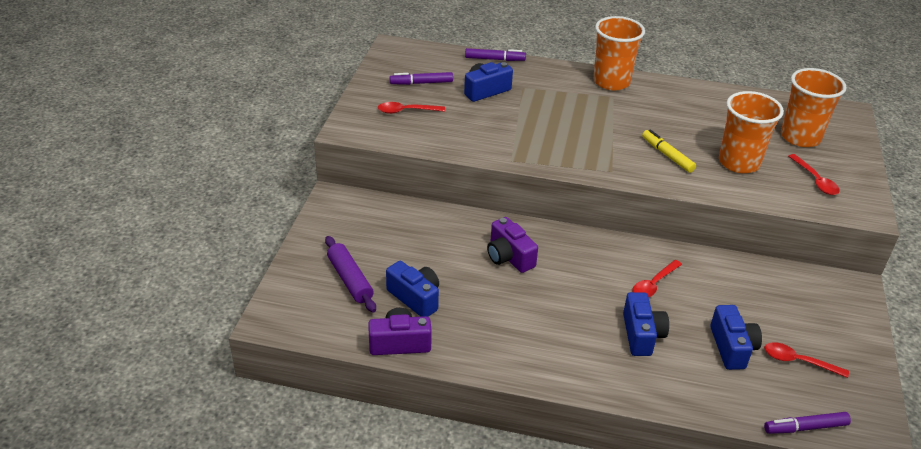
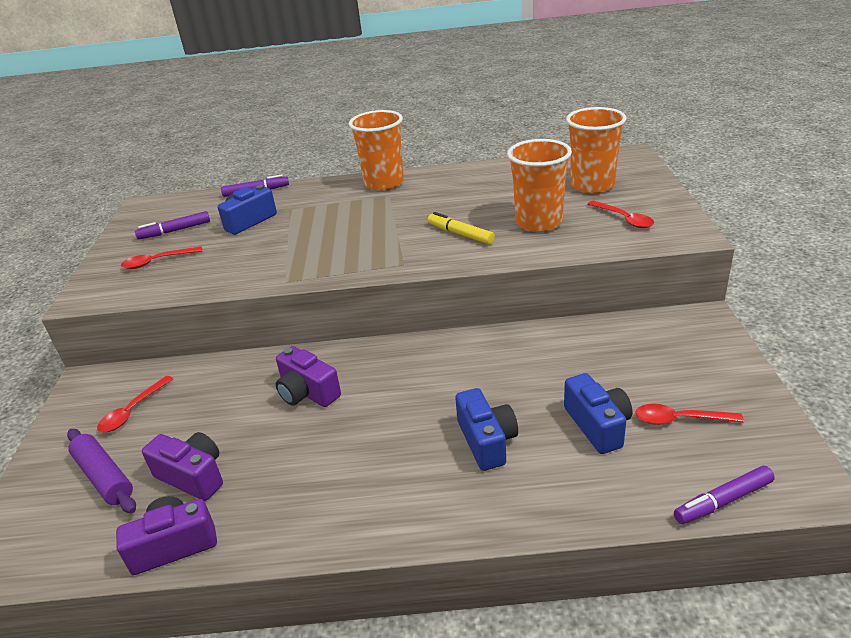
camera: 10 degrees left, 5 degrees down
blue camera [386,261,439,317] -> purple camera [142,432,223,501]
red spoon [632,260,682,297] -> red spoon moved to [97,376,173,433]

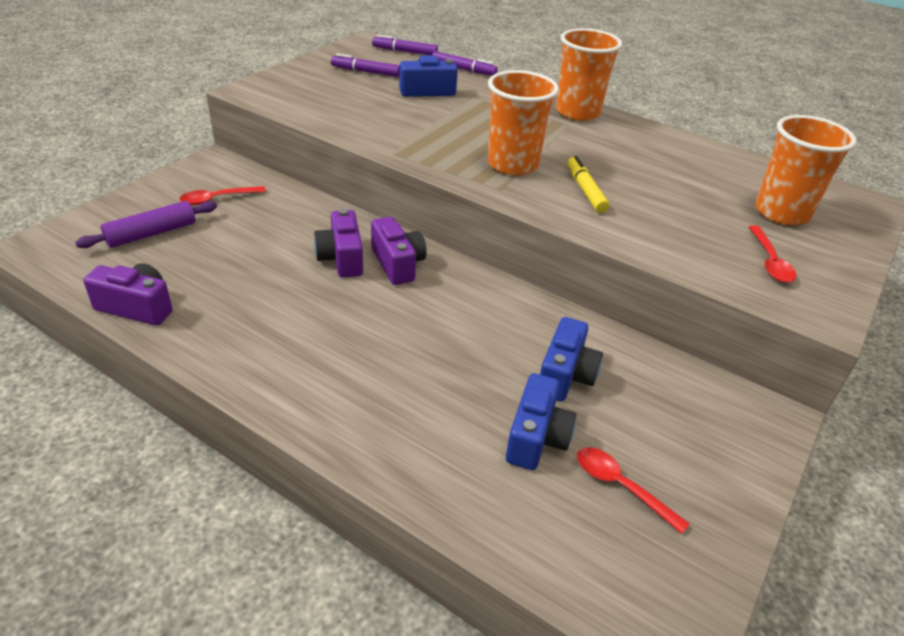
camera: 30 degrees right, 5 degrees up
purple rolling pin [67,429,136,513] -> purple rolling pin turned 60 degrees clockwise [75,201,217,248]
red spoon [121,246,203,269] -> none
purple camera [142,432,223,501] -> purple camera moved to [371,217,427,285]
blue camera [455,388,518,471] -> blue camera moved to [540,317,603,402]
orange cup [507,139,572,232] -> orange cup moved to [488,70,559,176]
purple marker [674,466,775,524] -> purple marker moved to [372,35,438,55]

